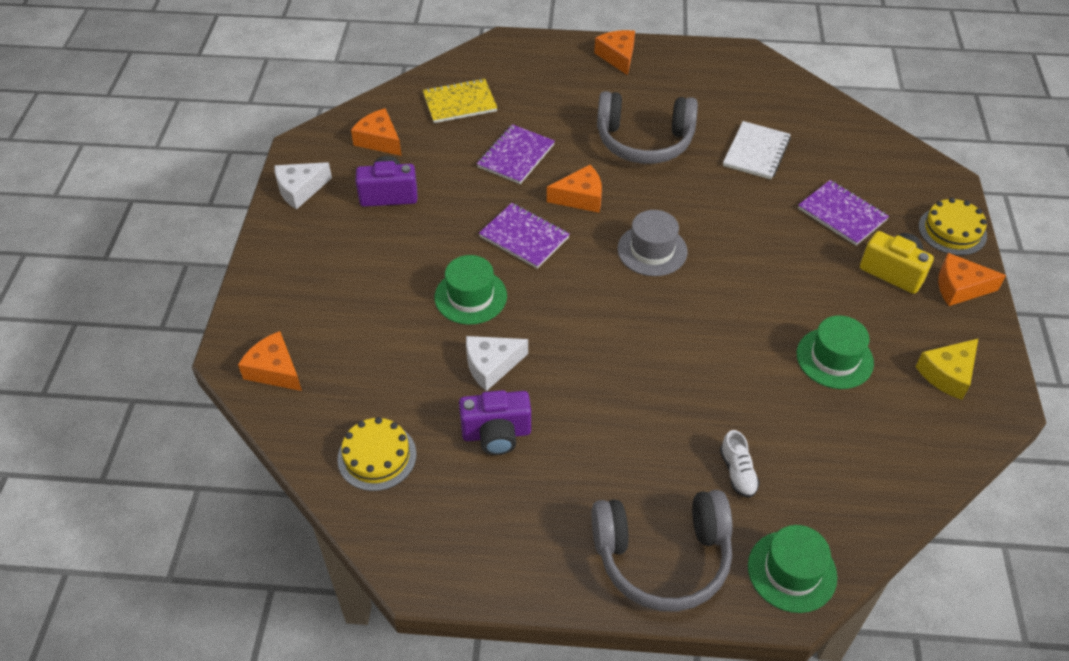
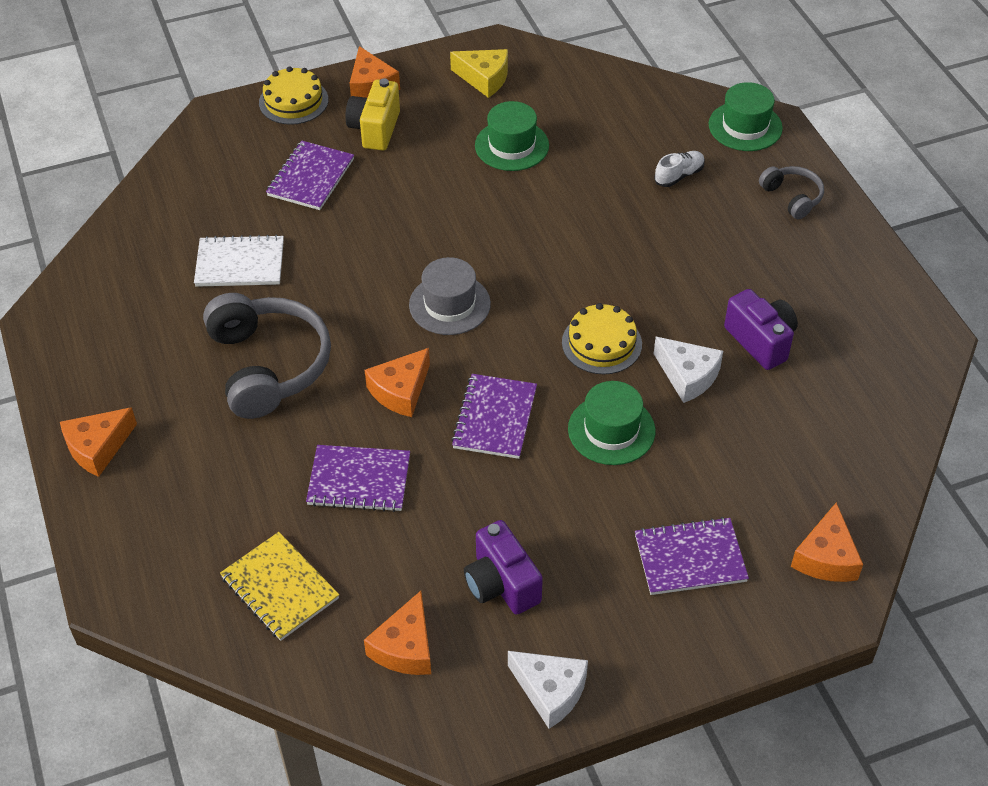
camera: 115 degrees left, 0 degrees up
yellow cake [337,417,416,491] -> yellow cake moved to [562,303,642,374]
orange cheese [547,165,602,213] -> orange cheese turned 105 degrees counterclockwise [365,348,430,417]
grey headphones [592,490,733,612] -> grey headphones [759,166,824,219], size x0.51
none -> purple notebook [635,517,749,595]

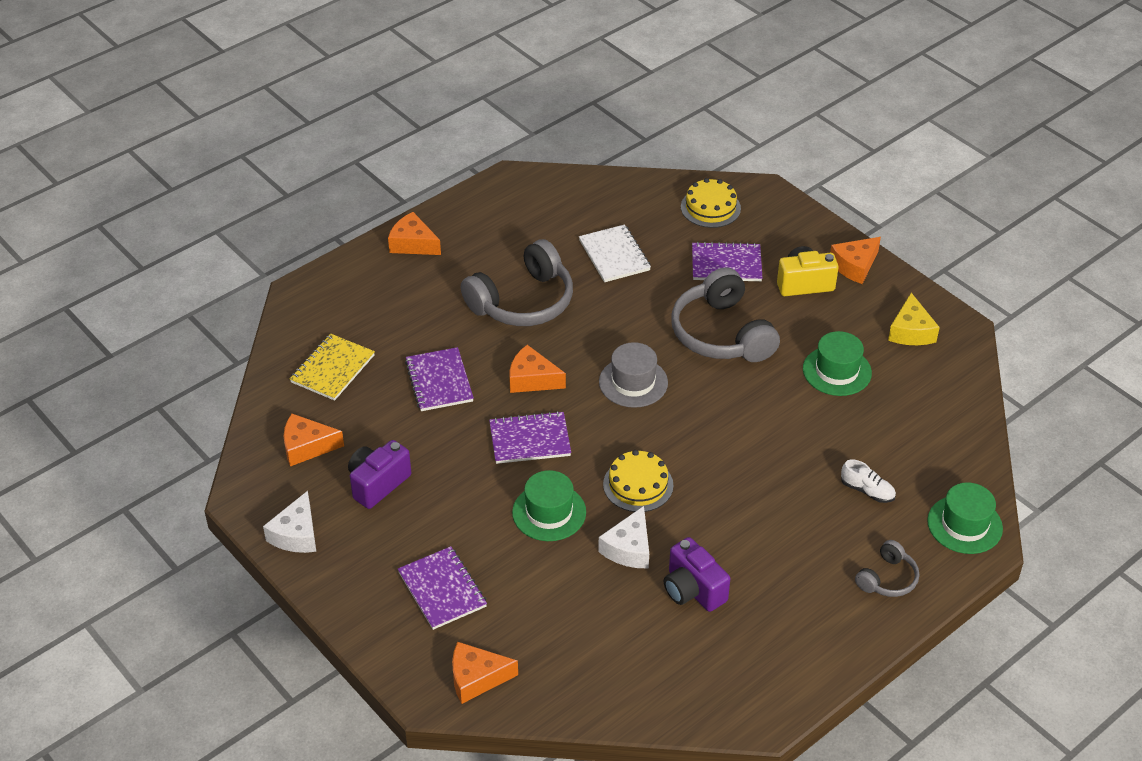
camera: 70 degrees right, 5 degrees down
yellow cake [259,66,328,125] -> yellow cake moved to [681,178,741,228]
purple camera [724,289,798,370] -> purple camera turned 105 degrees clockwise [664,537,730,612]
none -> grey headphones [671,267,780,362]

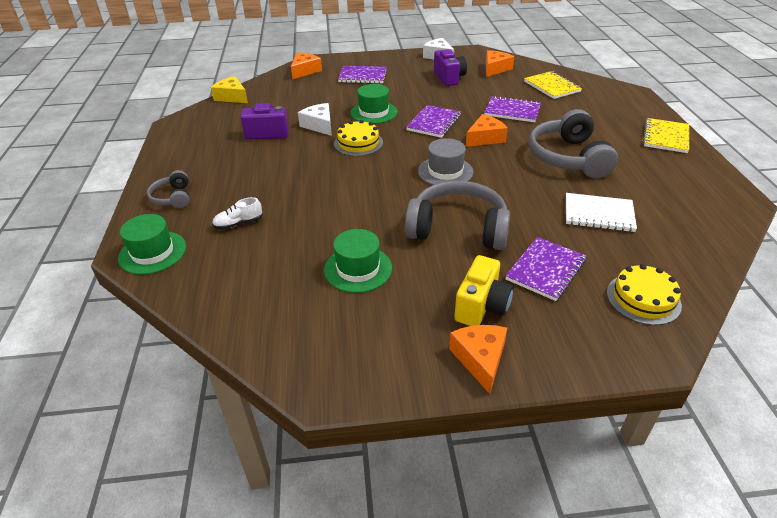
camera: 125 degrees right, 5 degrees down
orange cheese [388,212,441,255] -> yellow notebook [643,118,689,153]
yellow cheese [888,293,940,345] -> yellow cheese moved to [211,76,248,103]

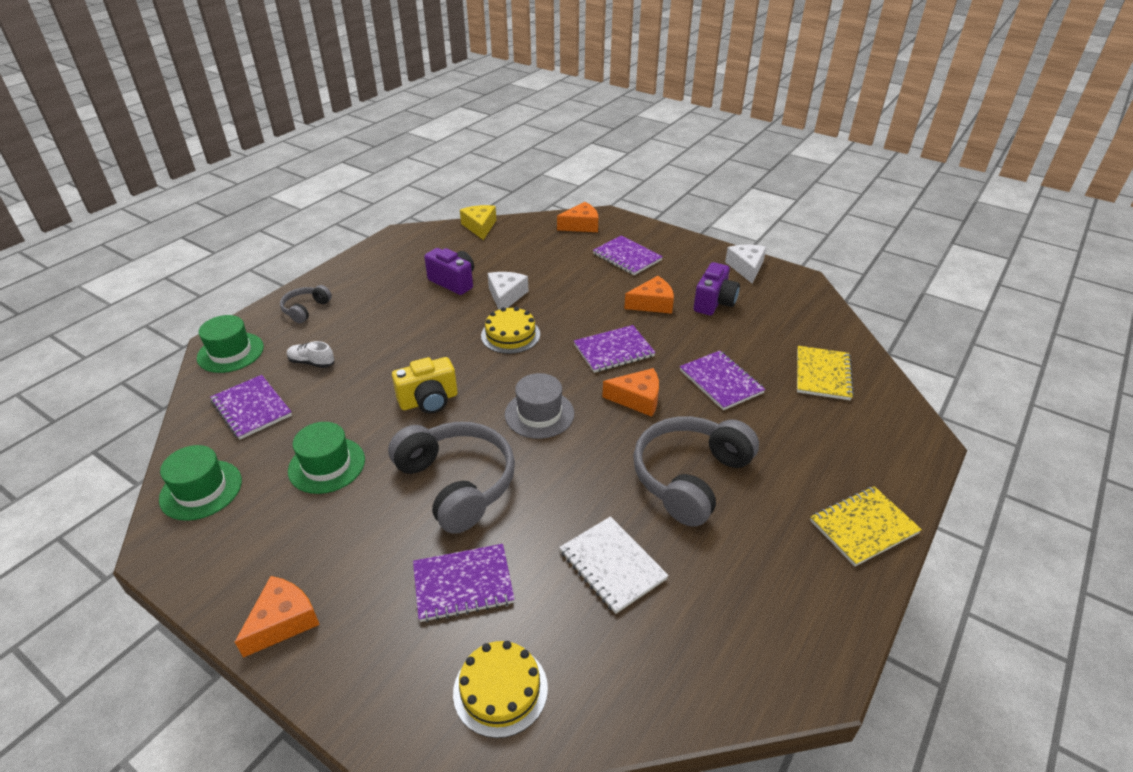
camera: 40 degrees right, 0 degrees up
green hat [350,84,397,124] -> green hat moved to [159,445,242,521]
yellow camera [454,255,514,326] -> yellow camera moved to [392,357,458,414]
orange cheese [486,50,514,77] -> orange cheese moved to [624,276,674,314]
none -> purple notebook [210,375,292,440]

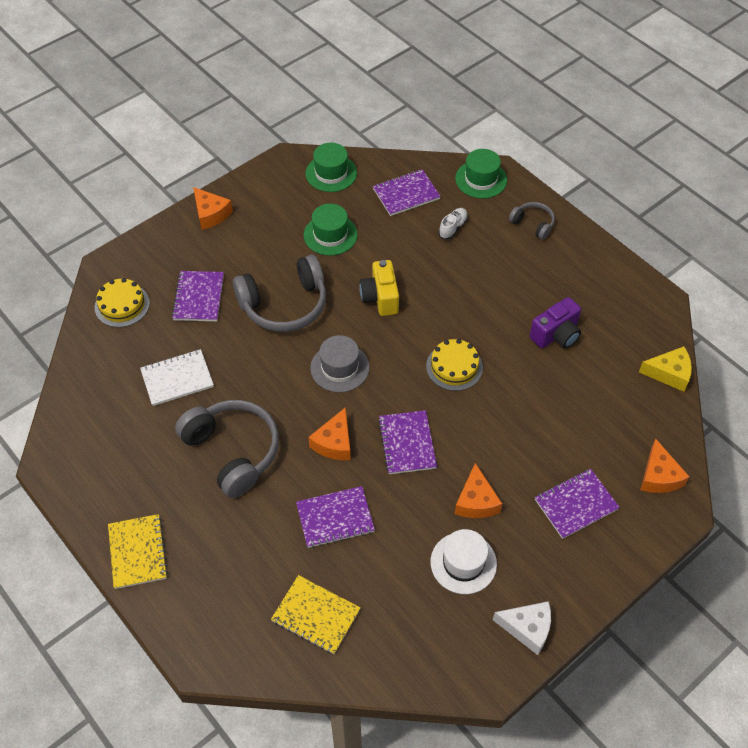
camera: 105 degrees right, 15 degrees up
white cheese [488,272,528,310] -> none
purple camera [694,262,740,315] -> white hat [430,529,497,594]

